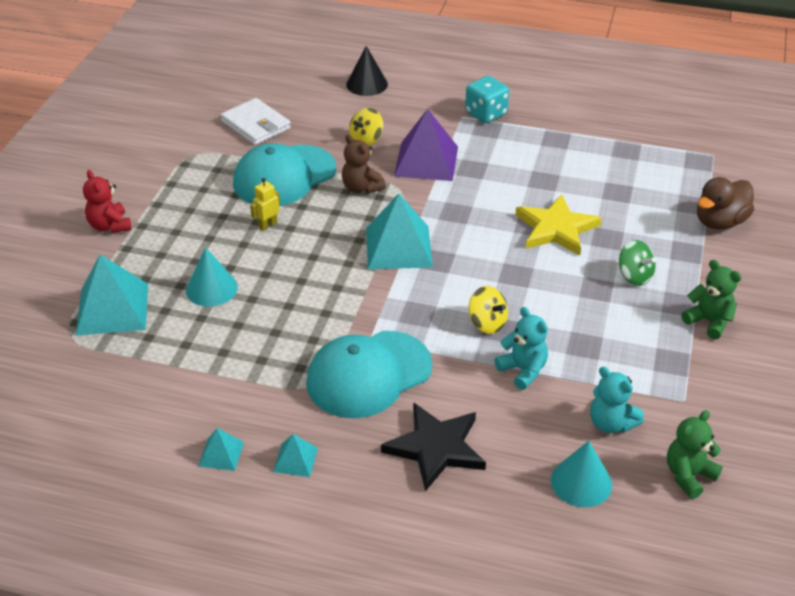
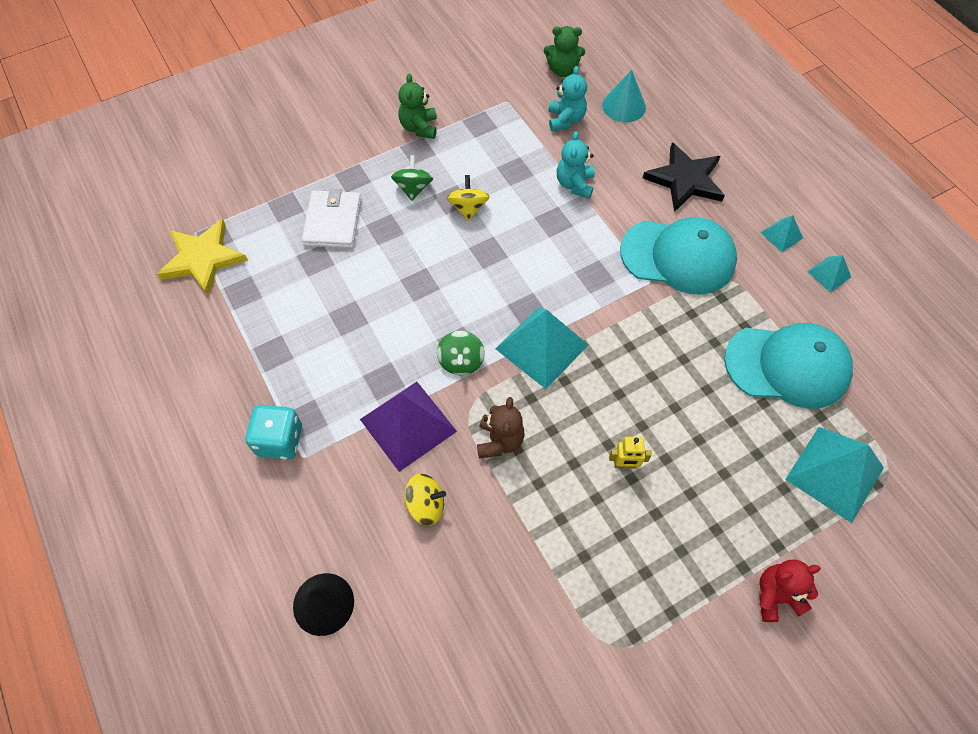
camera: 135 degrees left, 20 degrees up
red teddy bear [83,170,131,233] -> red teddy bear turned 120 degrees counterclockwise [759,560,821,622]
turquoise cone [186,247,238,307] -> none
white wallet [220,98,291,145] -> white wallet moved to [302,188,361,248]
turquoise cap [233,143,336,206] -> turquoise cap moved to [724,323,853,409]
yellow spinning top [469,286,508,334] -> yellow spinning top moved to [447,175,490,221]
yellow star [515,194,602,256] -> yellow star moved to [157,219,248,295]
brown duck [697,177,754,230] -> none
none -> green spinning top [437,331,485,375]

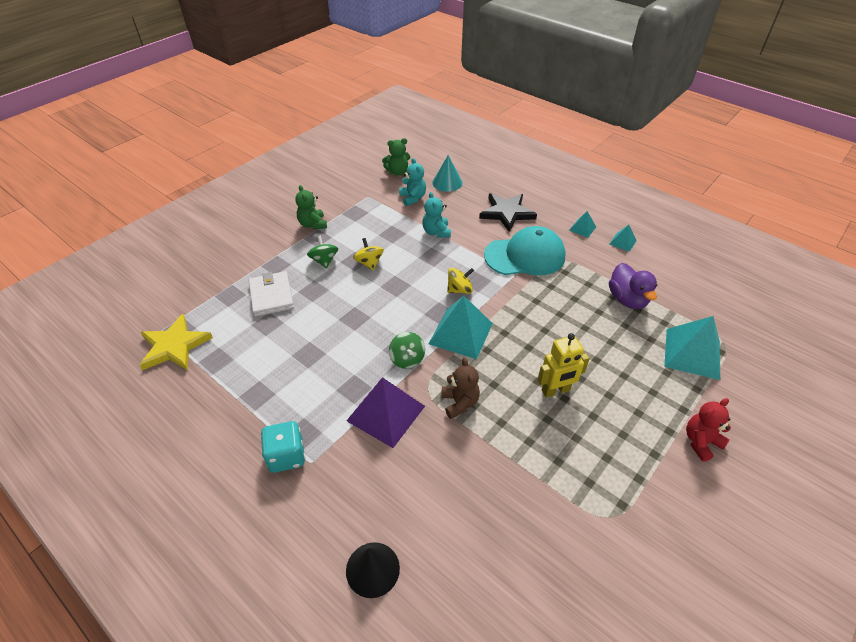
camera: 20 degrees left, 15 degrees down
yellow spinning top [404,473,446,526] -> yellow spinning top moved to [447,268,474,294]
yellow robot [609,436,652,469] -> yellow robot [538,333,590,398], size x1.65
turquoise cap [724,323,853,409] -> purple duck [609,263,658,309]

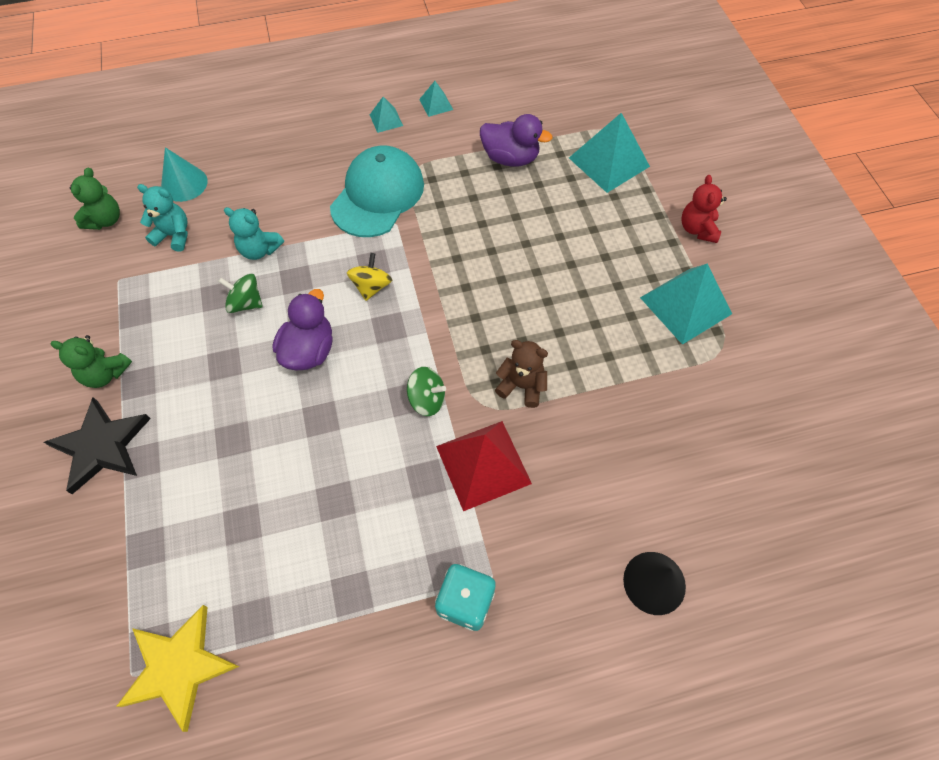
camera: 55 degrees left, 15 degrees up
white wallet [249,271,294,317] -> none
green spinning top [307,236,338,269] -> green spinning top moved to [218,274,263,313]
purple pyramid [346,377,425,448] -> red pyramid [436,421,532,511]
yellow spinning top [353,238,384,271] -> none
turquoise pyramid [429,296,493,359] -> turquoise pyramid moved to [640,263,732,345]
black star [479,193,537,232] -> black star moved to [44,397,151,494]
yellow robot [538,333,590,398] -> none
none -> purple duck [272,289,333,370]

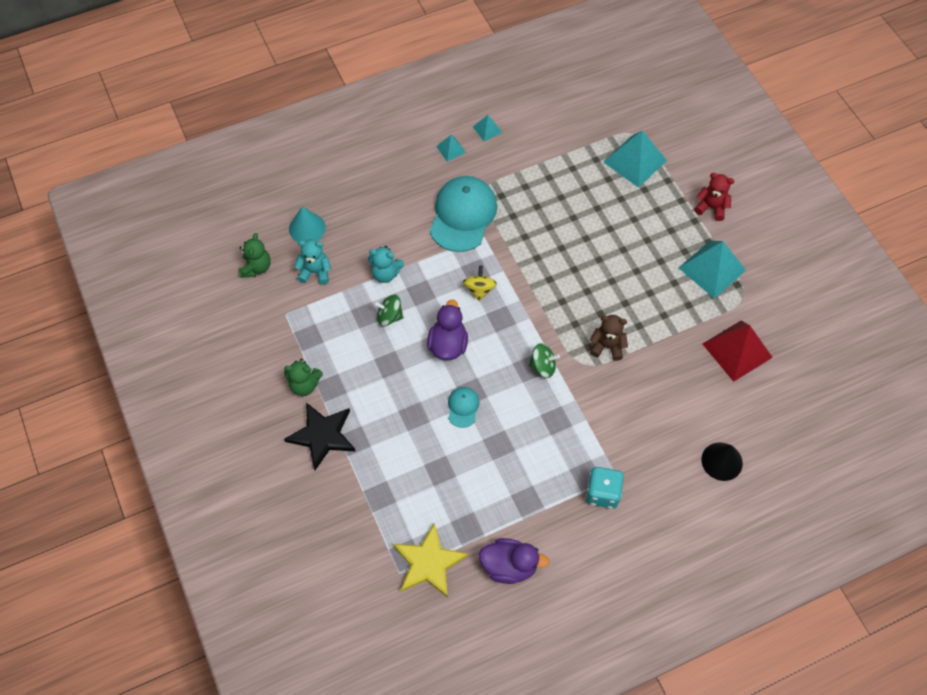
camera: 10 degrees left, 0 degrees up
red pyramid [436,421,532,511] -> red pyramid moved to [703,321,773,382]
purple duck [480,114,553,167] -> purple duck moved to [479,538,550,584]
red teddy bear [681,175,727,243] -> red teddy bear turned 120 degrees clockwise [694,173,734,221]
none -> turquoise cap [448,387,480,428]

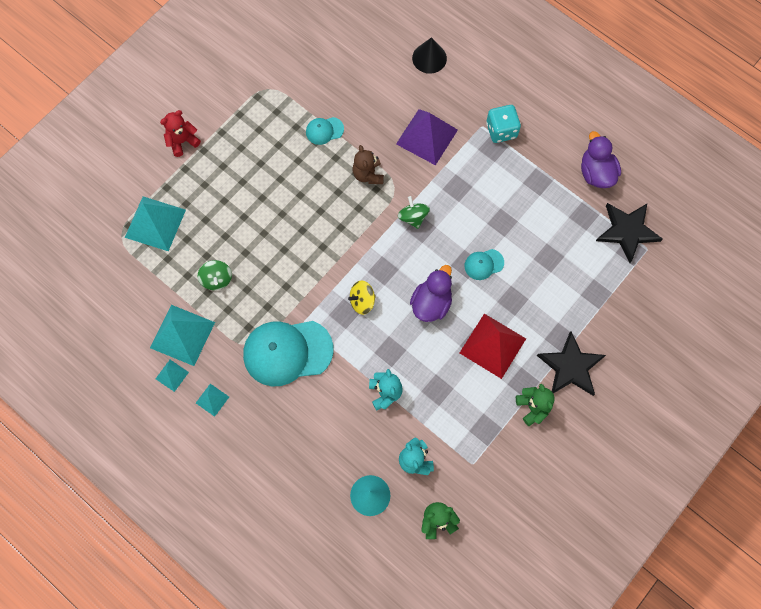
camera: 115 degrees left, 10 degrees up
green spinning top [374,295,404,326] -> green spinning top moved to [198,260,232,290]
yellow star [393,523,468,598] -> black star [596,203,663,263]
purple duck [427,299,468,360] -> purple duck turned 135 degrees clockwise [410,265,452,322]
turquoise pyramid [679,241,746,299] -> turquoise pyramid moved to [150,305,215,366]
red teddy bear [694,173,734,221] -> red teddy bear turned 60 degrees clockwise [160,110,201,157]
red pyramid [703,321,773,382] -> red pyramid moved to [460,314,526,379]
none -> turquoise cap [306,117,344,145]
none -> purple pyramid [396,109,458,165]

